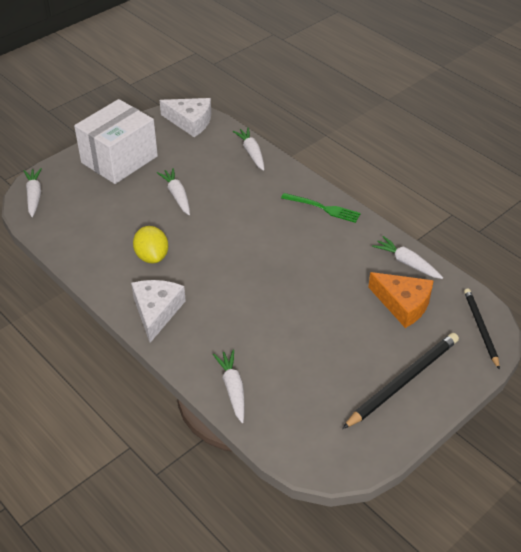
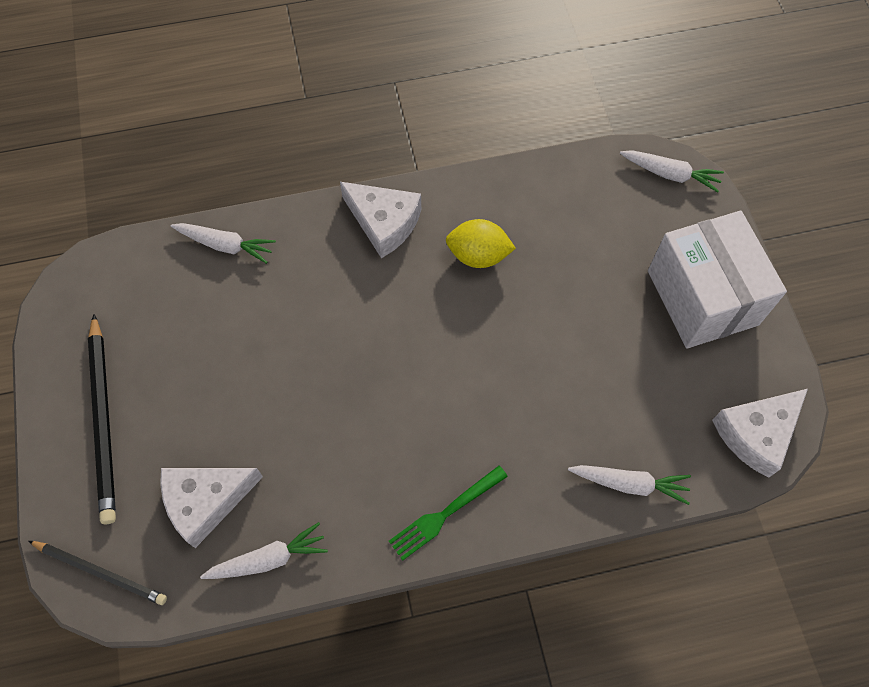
camera: 120 degrees right, 20 degrees up
white carrot [157,168,190,215] -> none
orange cheese [368,272,434,328] -> white cheese [160,468,263,548]

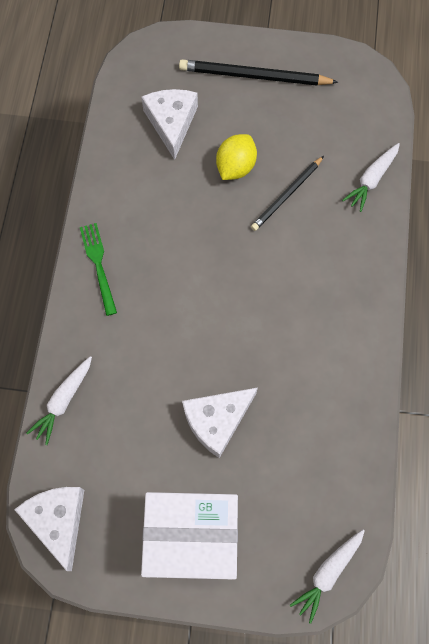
camera: 110 degrees right, 5 degrees up
black pencil [28,541,167,605] -> black pencil moved to [251,156,324,231]
white carrot [200,522,328,579] -> none
white cheese [340,182,421,258] -> white cheese moved to [182,387,258,458]
yellow lemon [446,219,516,268] -> yellow lemon moved to [216,134,257,180]

